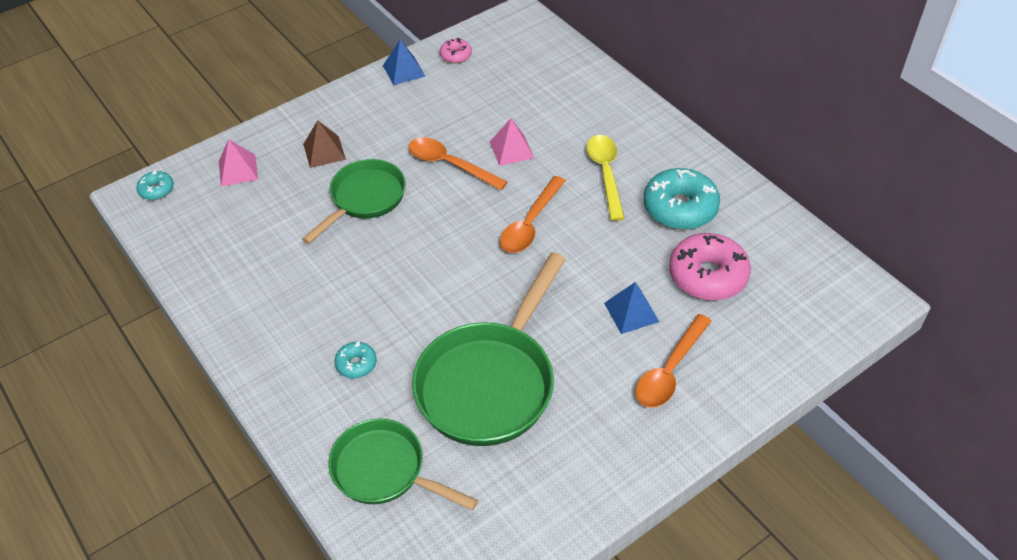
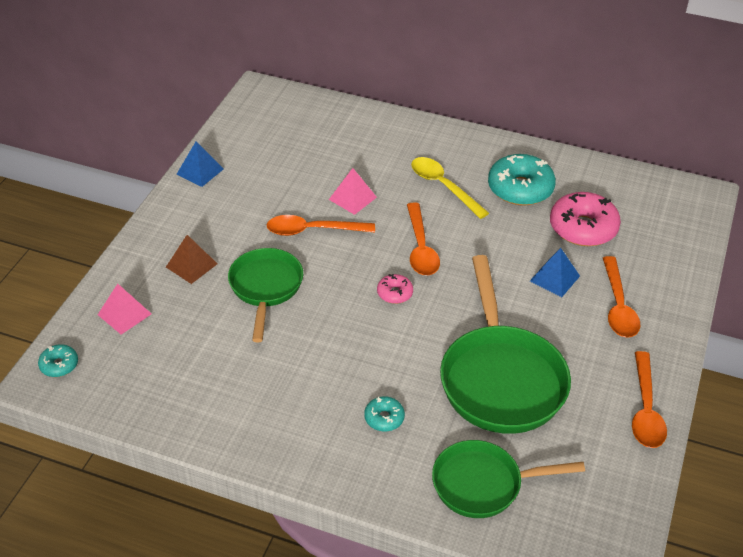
camera: 35 degrees left, 5 degrees down
pink donut [440,38,472,63] -> pink donut moved to [377,274,413,304]
none -> orange spoon [632,351,667,448]

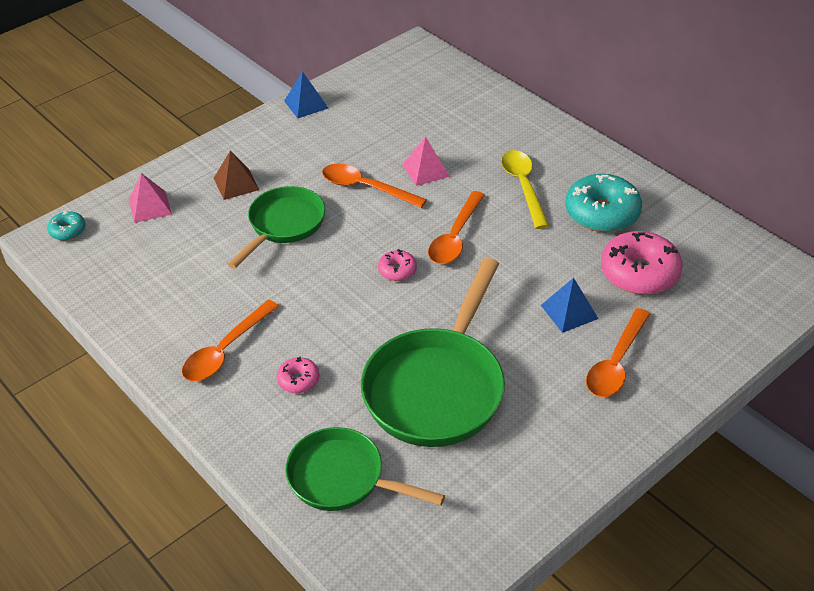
camera: 30 degrees right, 0 degrees up
turquoise donut [364,396,405,431] -> pink donut [277,356,320,393]
orange spoon [632,351,667,448] -> orange spoon moved to [182,300,279,382]

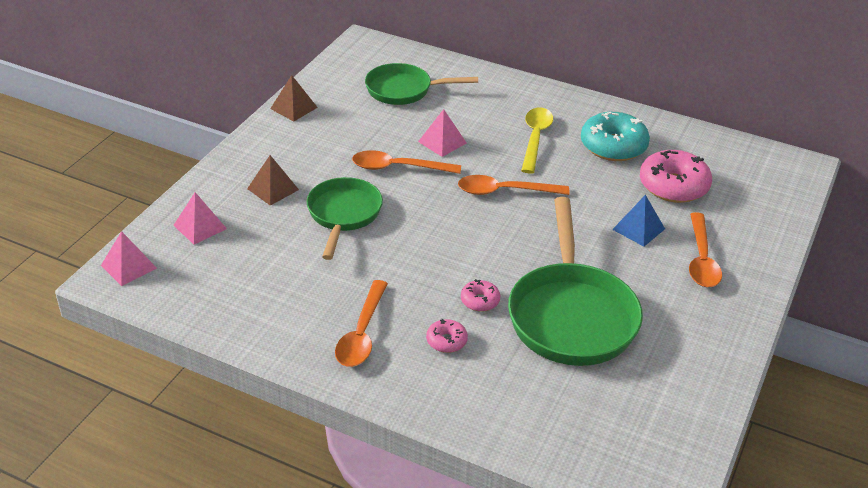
camera: 25 degrees left, 5 degrees down
turquoise donut [47,211,86,240] -> pink pyramid [101,231,157,286]
blue pyramid [284,71,328,118] -> brown pyramid [270,75,318,121]
green pan [285,427,445,511] -> green pan moved to [365,63,478,105]
pink donut [378,249,417,281] -> pink donut moved to [461,279,501,312]
orange spoon [428,191,485,264] -> orange spoon turned 90 degrees clockwise [458,175,570,195]
yellow spoon [501,150,549,229] -> yellow spoon turned 45 degrees clockwise [521,108,553,174]

